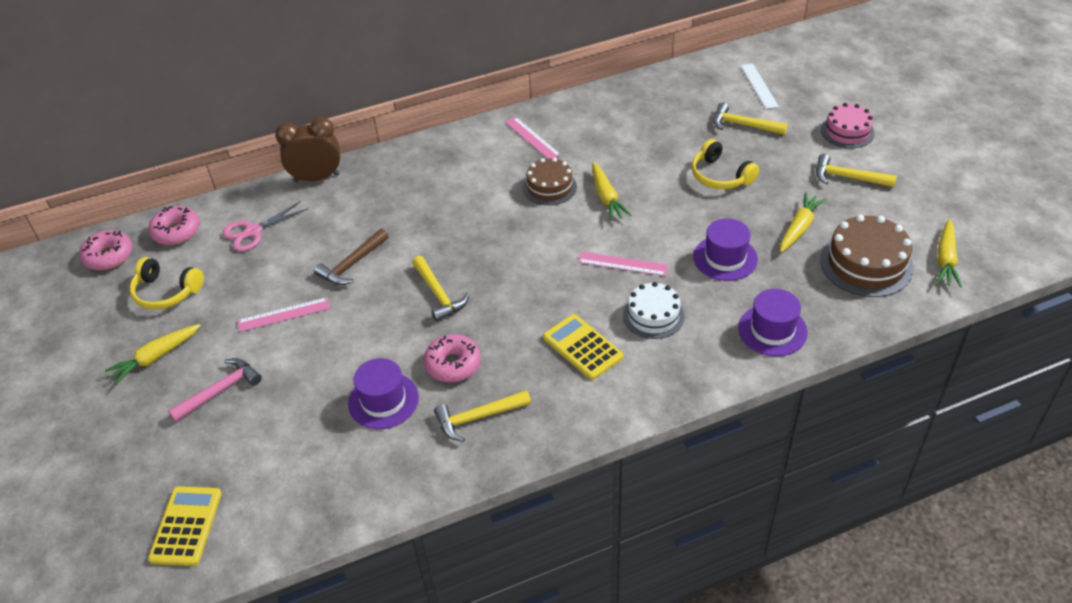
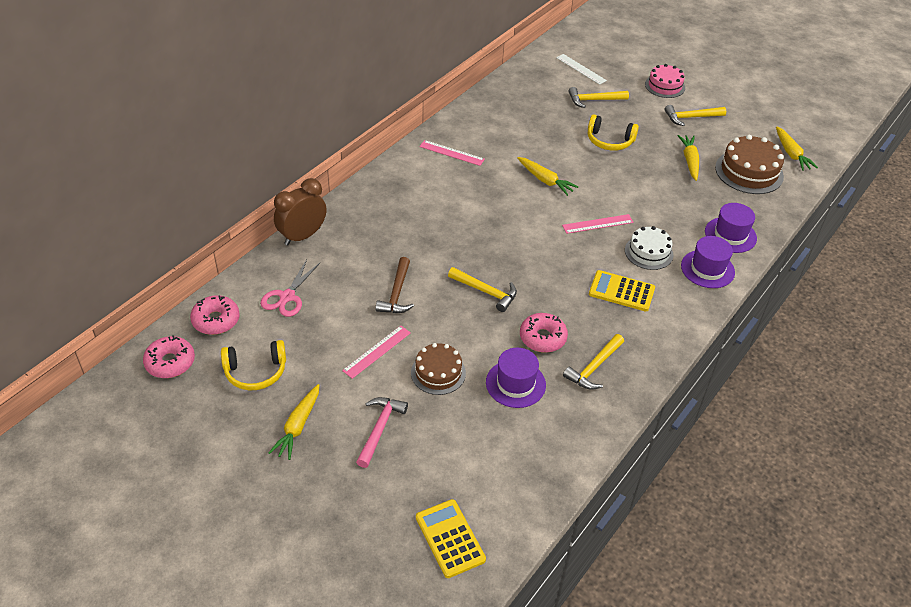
camera: 35 degrees left, 0 degrees up
brown cake [523,158,577,205] -> brown cake moved to [411,343,466,395]
purple hat [693,218,758,281] -> purple hat moved to [681,236,735,288]

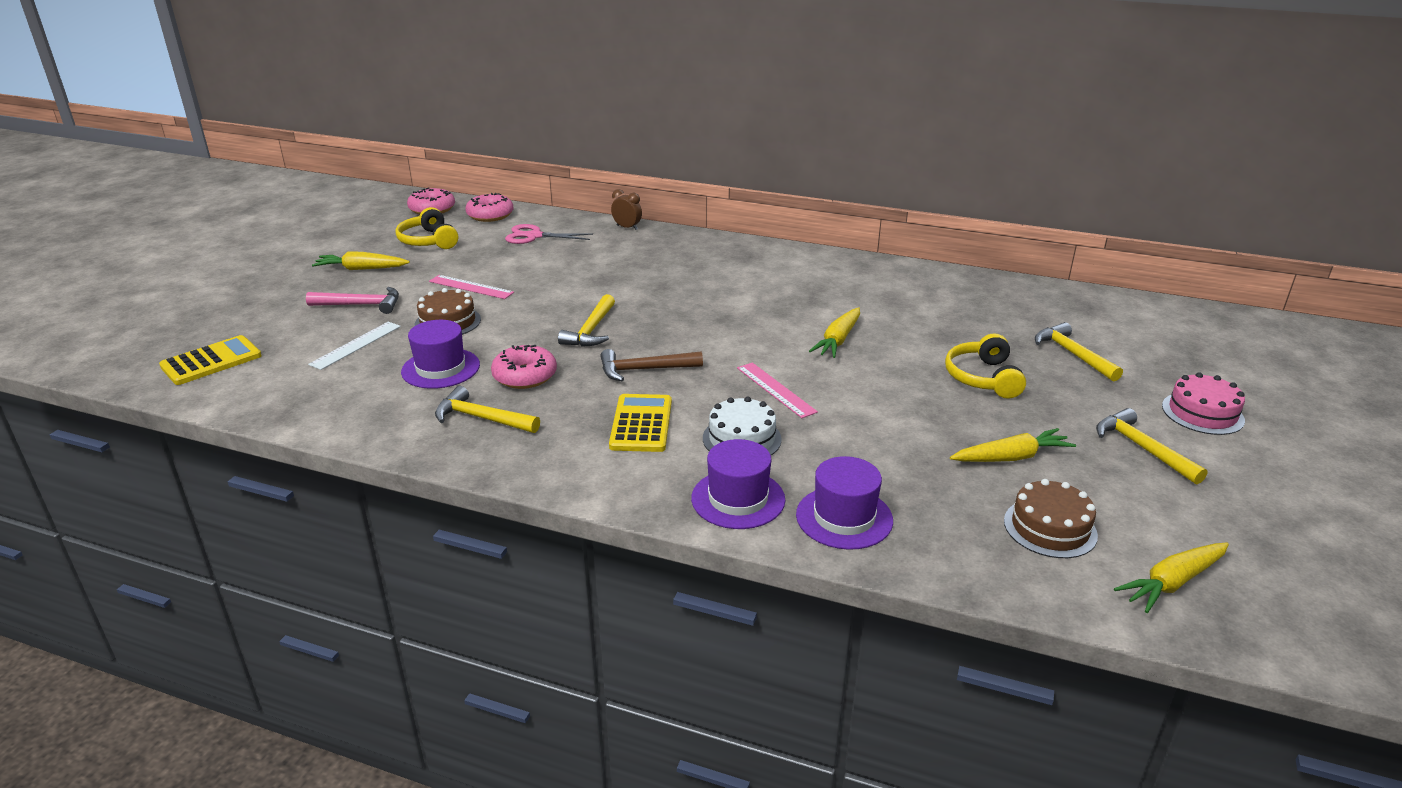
camera: 75 degrees right, 15 degrees down
brown clock [274,178,326,246] -> brown clock [611,189,642,230], size x0.54
brown hammer [375,257,414,313] -> brown hammer moved to [600,349,703,381]
pink ruler [419,140,485,166] -> none
white ruler [556,54,607,85] -> white ruler moved to [308,322,401,370]
brown cake [715,135,784,194] -> brown cake [1004,479,1098,558], size x0.66

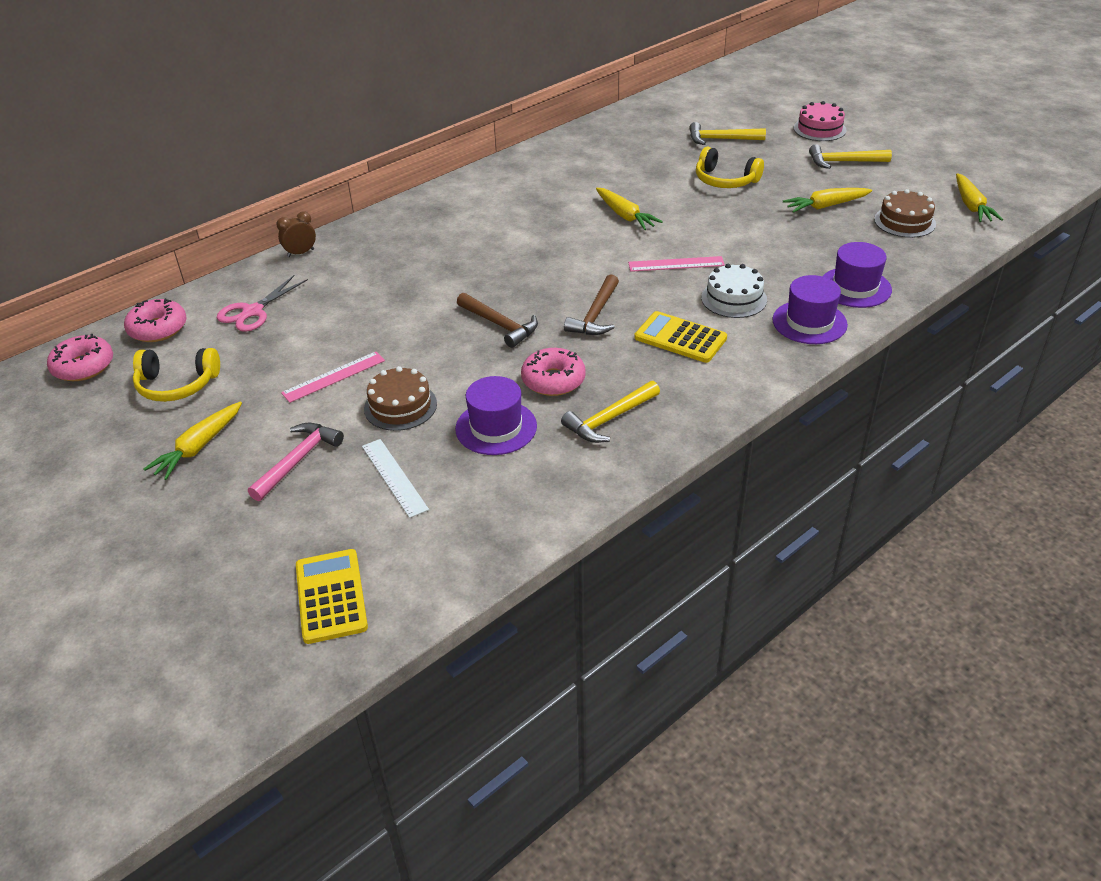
camera: 60 degrees left, 10 degrees up
yellow hammer [558,294,615,347] -> brown hammer [457,293,538,348]
yellow carrot [950,428,1076,462] -> yellow carrot turned 120 degrees counterclockwise [783,188,872,213]

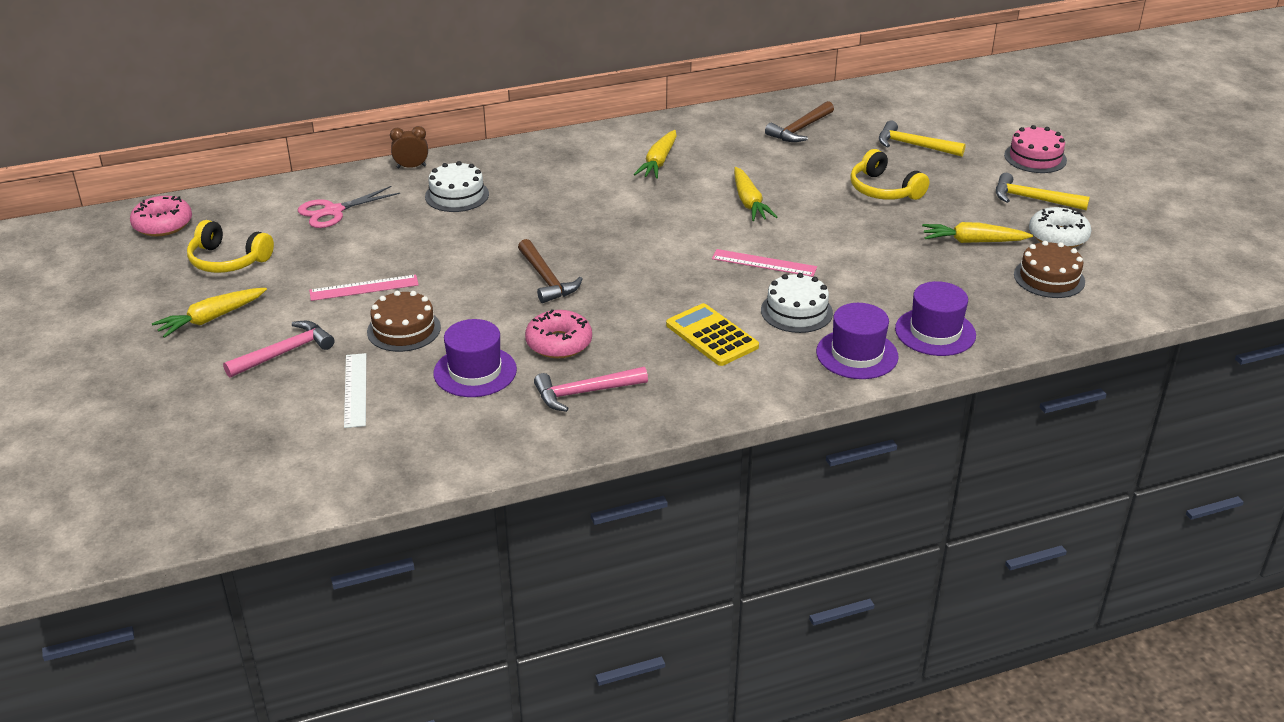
camera: 20 degrees right, 5 degrees down
pink donut [124,298,187,342] -> none
yellow calculator [296,549,368,644] -> none
yellow hammer [561,381,660,443] -> pink hammer [534,367,648,412]
brown hammer [564,274,619,335] -> brown hammer moved to [765,101,834,142]
yellow carrot [956,173,1003,222] -> yellow carrot moved to [634,130,677,179]
none -> white cake [425,161,489,212]
none -> white donut [1029,207,1092,248]

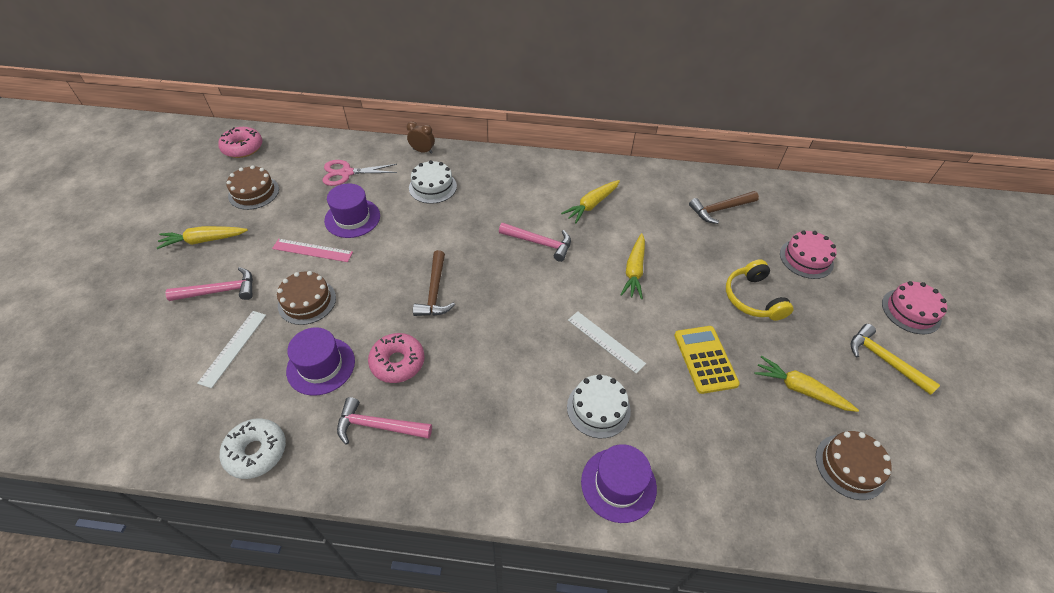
camera: 25 degrees right, 15 degrees up
yellow headphones [187,220,274,273] -> brown cake [227,165,279,210]
yellow calculator [666,303,759,366] -> yellow calculator moved to [674,326,740,394]
pink ruler [712,249,817,277] -> white ruler [568,311,646,374]
yellow hammer [879,121,966,157] -> pink cake [780,231,837,279]
purple hat [895,281,976,356] -> purple hat moved to [324,183,380,238]
white donut [1029,207,1092,248] -> white donut moved to [220,418,286,479]
none -> pink hammer [499,223,571,262]

